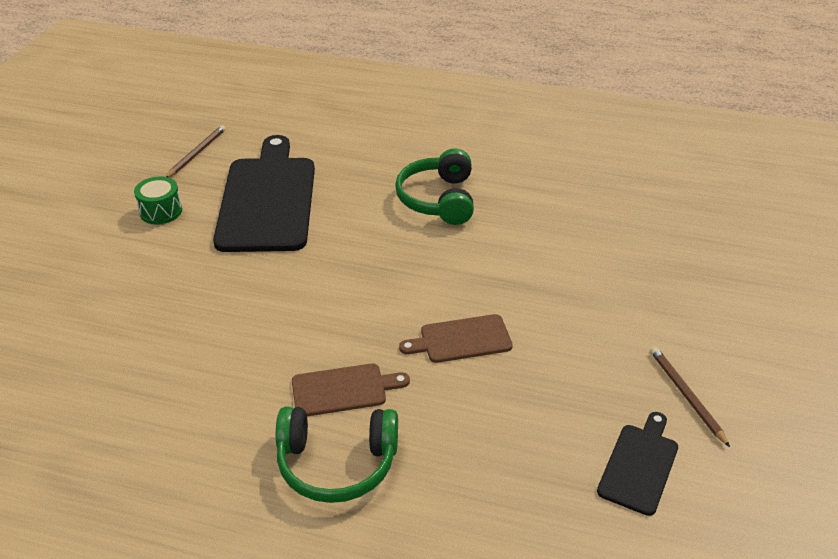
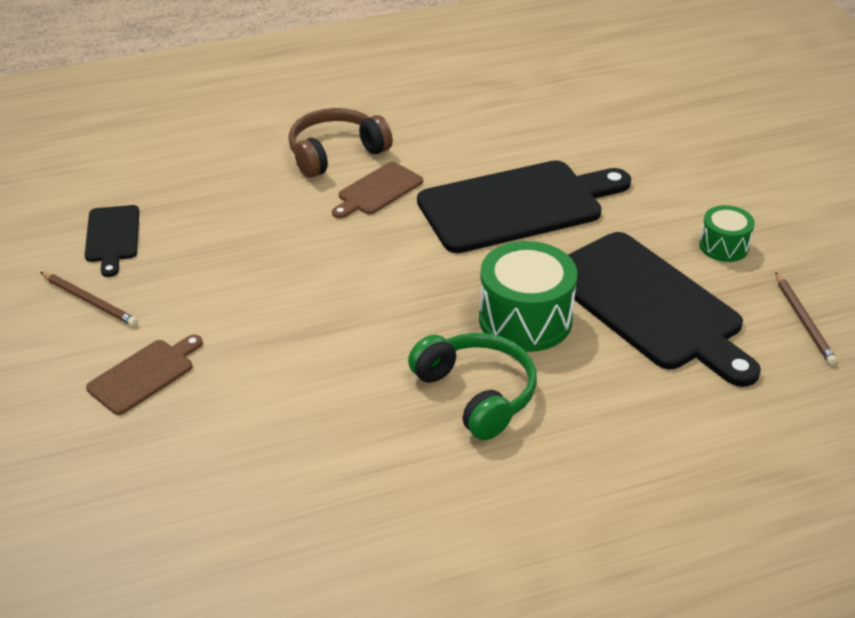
camera: 145 degrees right, 0 degrees up
green headphones [276,407,398,503] -> brown headphones [288,108,393,178]
brown cutting board [399,314,513,363] -> brown cutting board moved to [86,335,203,415]
none -> black cutting board [417,160,631,253]
none -> green drum [479,241,577,352]

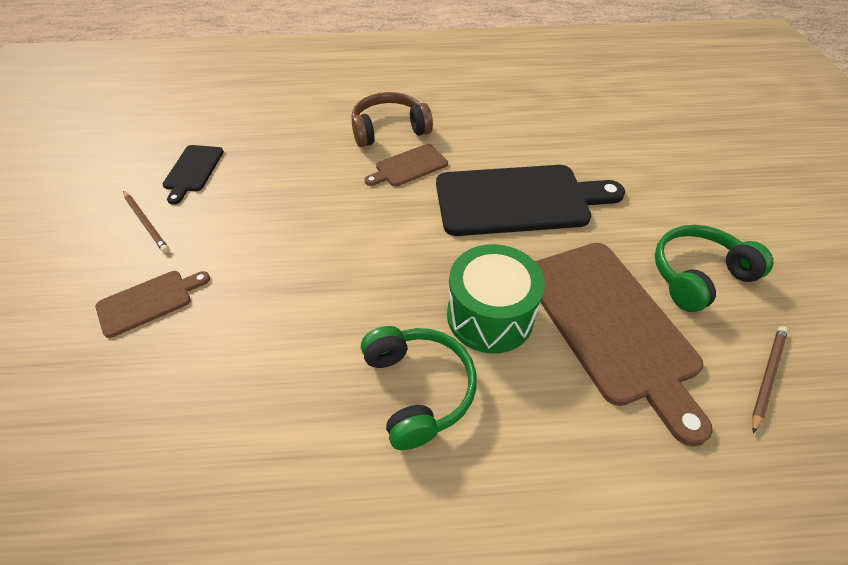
camera: 15 degrees right, 10 degrees up
black cutting board [568,232,761,387] -> brown cutting board [535,243,713,447]
green drum [699,205,755,262] -> green headphones [655,225,774,312]
brown pencil [775,272,837,365] -> brown pencil turned 150 degrees counterclockwise [752,326,788,434]

